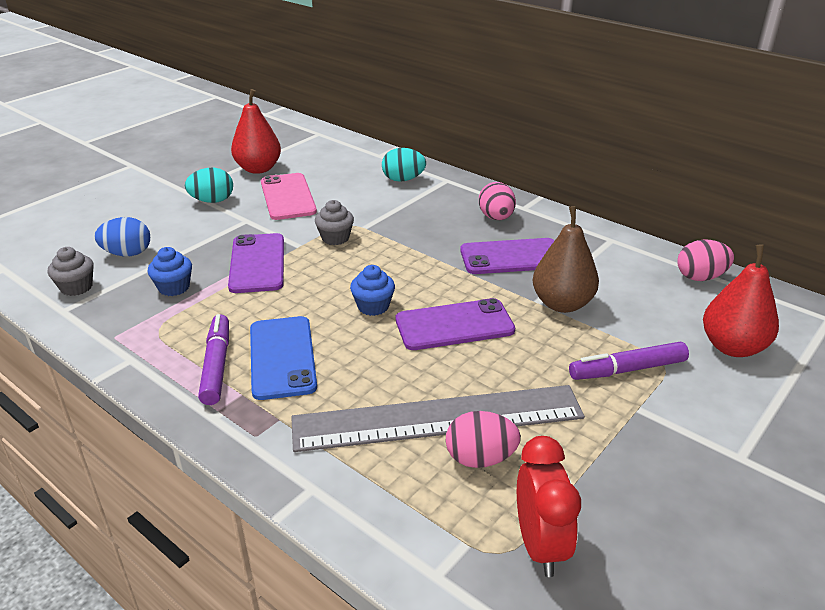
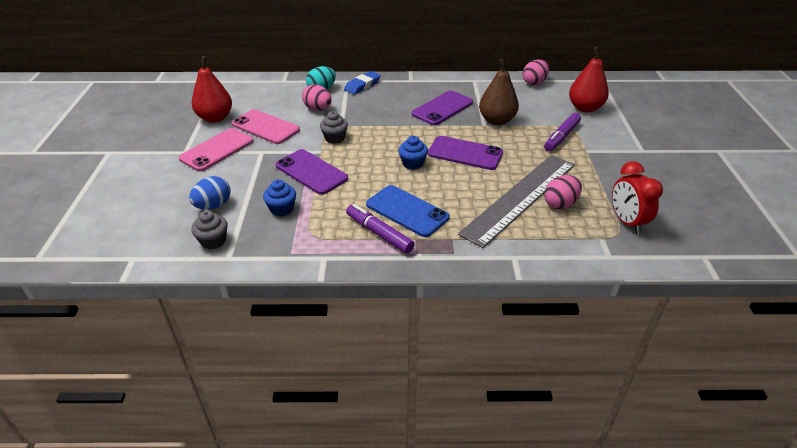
camera: 40 degrees left, 5 degrees up
turquoise egg [185,168,233,203] -> pink phone [179,128,254,171]
purple phone [396,298,515,350] -> purple phone turned 75 degrees clockwise [428,136,503,170]
pink egg [479,182,516,220] -> pink egg moved to [302,84,332,111]
red clock [517,436,581,577] -> red clock turned 150 degrees counterclockwise [612,161,663,234]
none -> blue eraser [344,71,381,94]

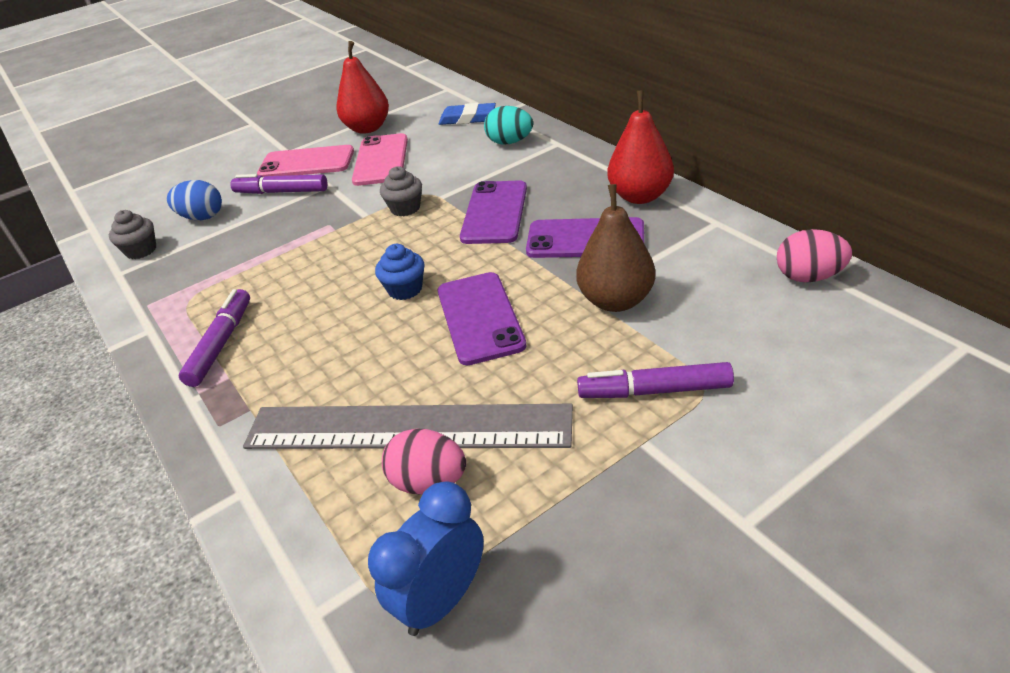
camera: 60 degrees right, 0 degrees up
blue cupcake [263,179,296,216] -> none
purple phone [275,149,348,195] -> purple phone moved to [460,180,527,244]
pink egg [302,84,332,111] -> none
blue eraser [344,71,381,94] -> blue eraser moved to [439,103,496,125]
blue phone [366,185,449,237] -> none
red pear [569,47,609,112] -> red pear moved to [607,90,674,204]
red clock [612,161,663,234] -> blue clock [368,481,484,636]
none -> purple marker [230,174,328,194]

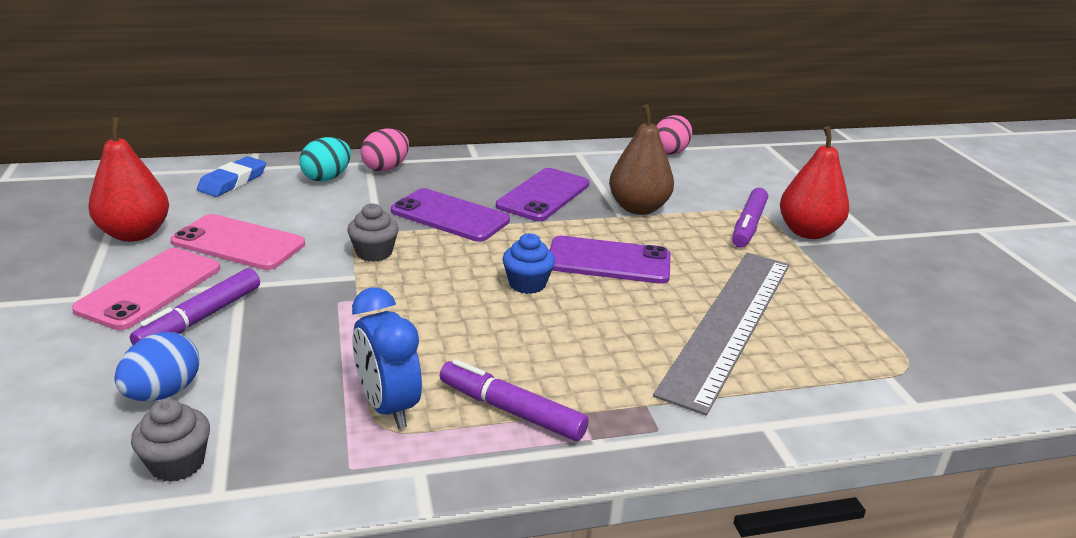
camera: 75 degrees left, 10 degrees down
blue clock [368,481,484,636] -> blue clock moved to [352,287,422,429]
pink egg [382,429,466,495] -> pink egg moved to [361,129,409,172]
red pear [607,90,674,204] -> red pear moved to [780,126,849,239]

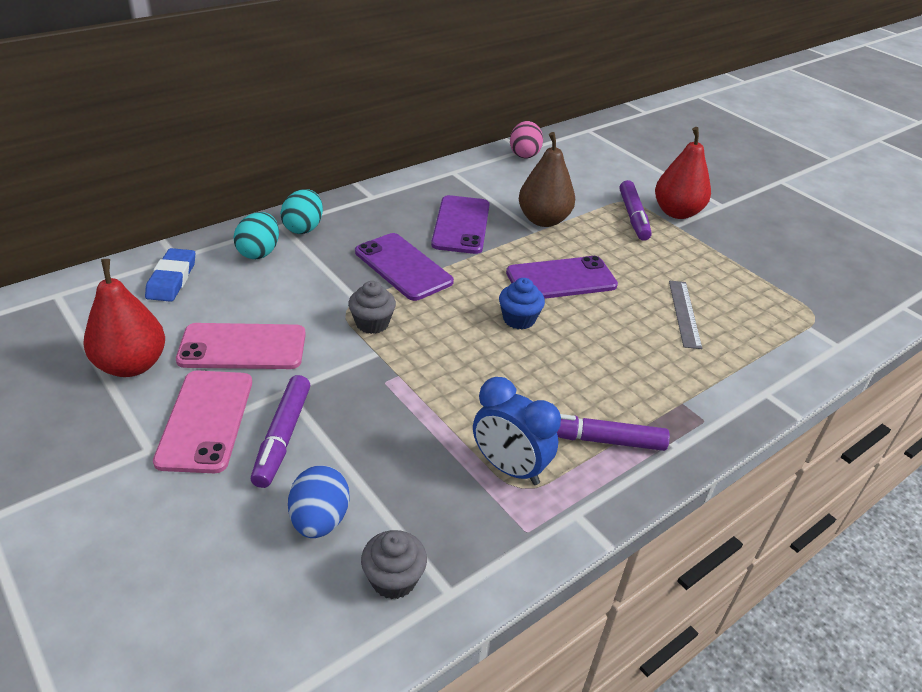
camera: 25 degrees left, 10 degrees up
pink egg [361,129,409,172] -> turquoise egg [280,189,323,234]
purple phone [391,188,510,242] -> purple phone turned 45 degrees clockwise [355,233,454,301]
grey ruler [653,253,789,416] -> grey ruler [669,281,702,349], size x0.45

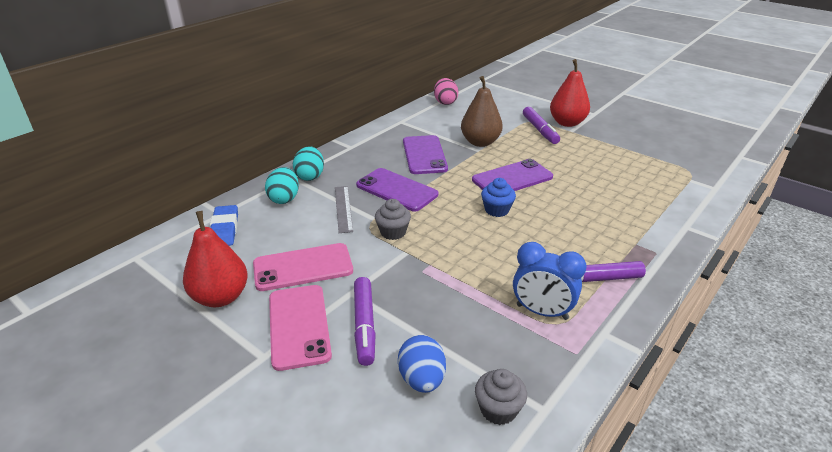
camera: 10 degrees left, 5 degrees down
grey ruler [669,281,702,349] -> grey ruler moved to [335,186,353,233]

